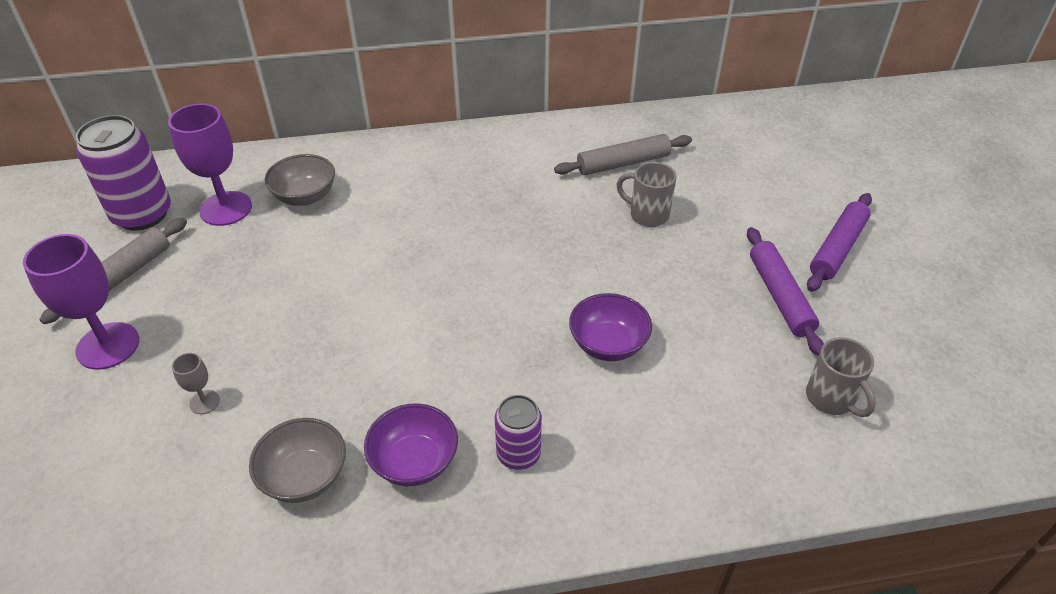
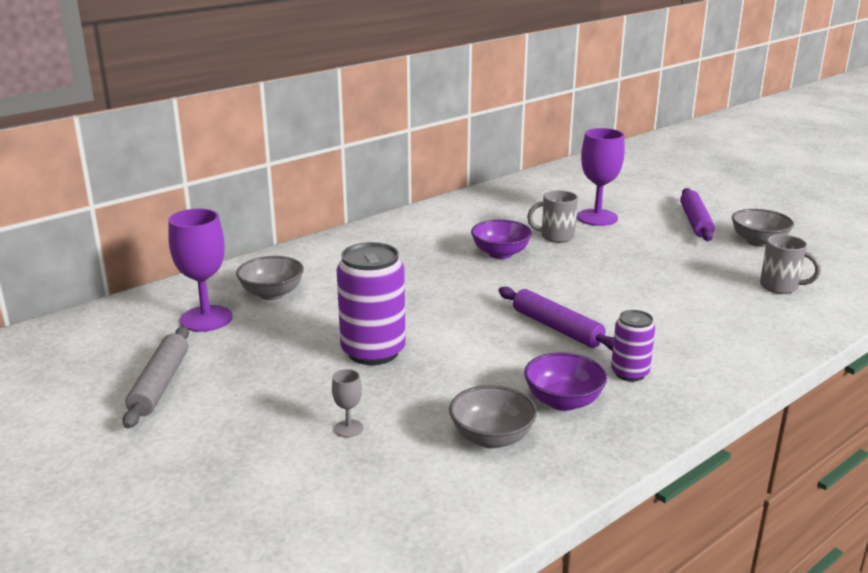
camera: 30 degrees left, 20 degrees down
purple goblet [23,234,139,370] -> purple goblet moved to [577,128,625,226]
purple can [76,115,171,231] -> purple can moved to [337,242,406,365]
grey rolling pin [554,134,692,175] -> none
purple bowl [569,293,652,361] -> purple bowl moved to [471,220,532,259]
purple rolling pin [747,227,824,356] -> purple rolling pin moved to [498,287,614,351]
none -> grey bowl [732,209,794,247]

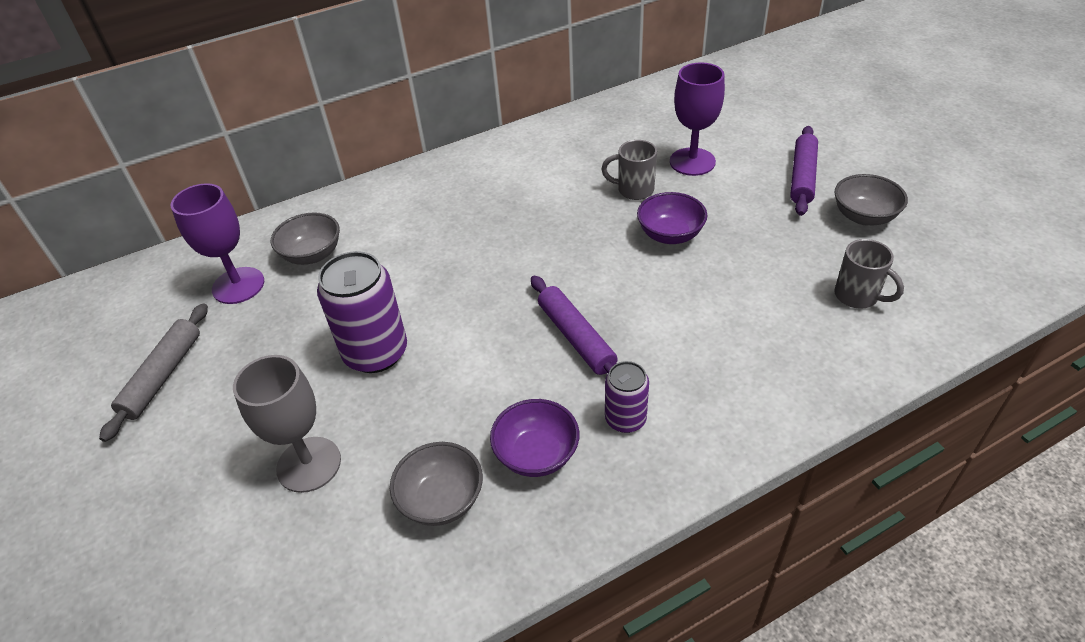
camera: 15 degrees right, 20 degrees up
grey goblet [332,369,363,437] -> grey goblet [233,355,341,493], size x2.17
purple bowl [471,220,532,259] -> purple bowl moved to [637,192,707,244]

